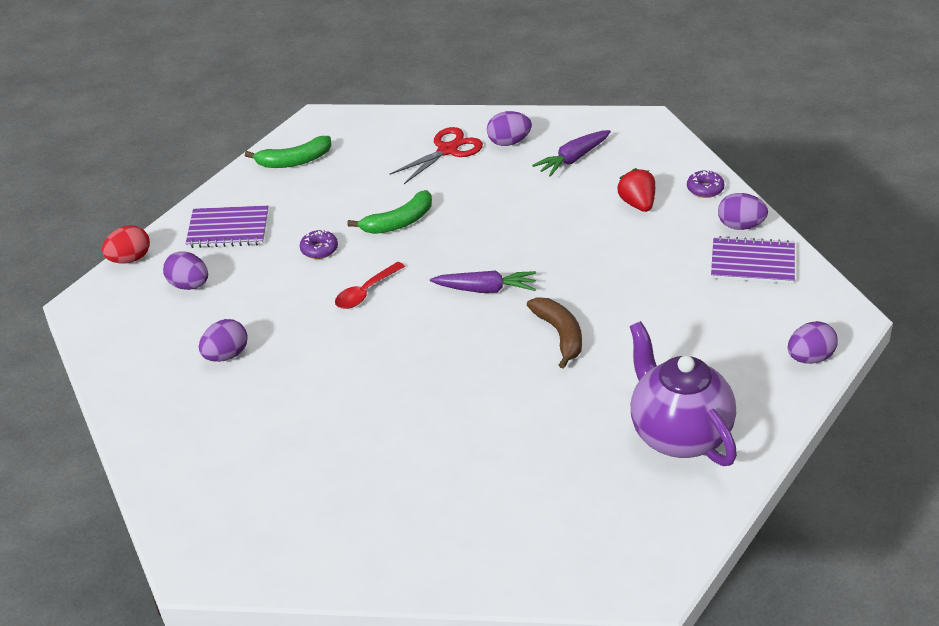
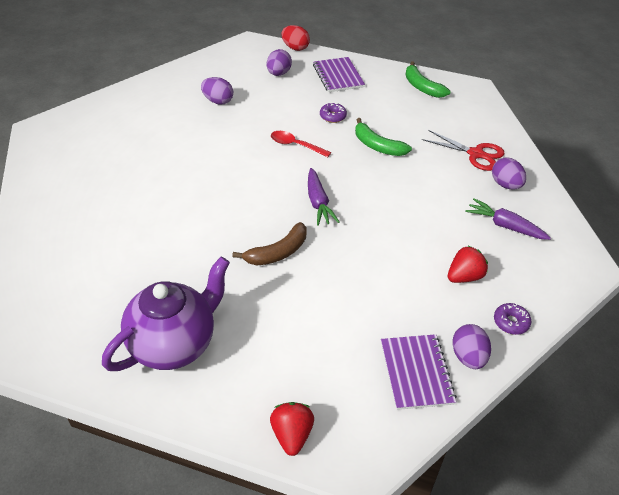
camera: 70 degrees right, 5 degrees up
purple egg [788,321,838,364] -> red strawberry [270,402,314,456]

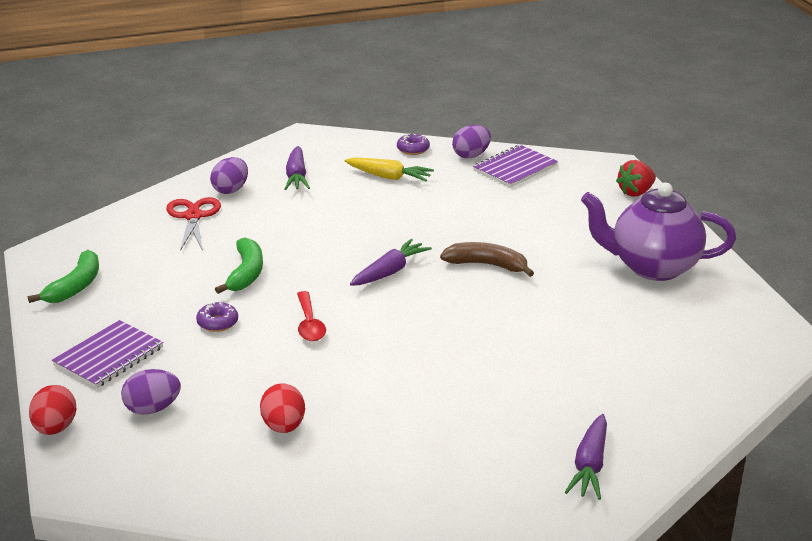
camera: 125 degrees left, 15 degrees down
purple egg [201,77,233,105] -> red egg [260,383,305,433]
red strawberry [448,245,488,283] -> yellow carrot [345,158,434,181]
none -> purple carrot [565,414,607,500]

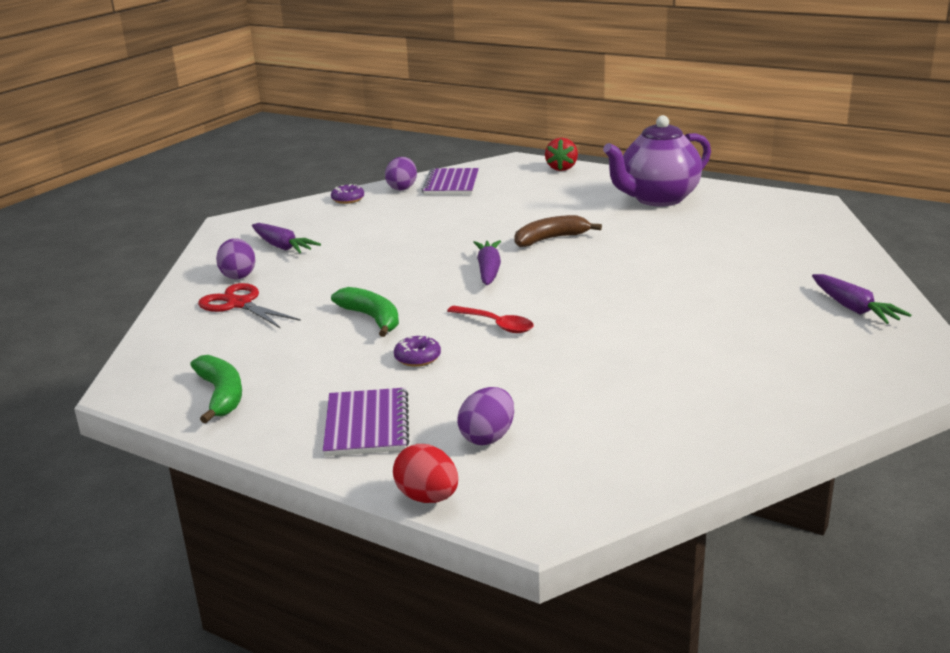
camera: 40 degrees left, 5 degrees down
red egg [260,383,305,433] -> none
yellow carrot [345,158,434,181] -> none

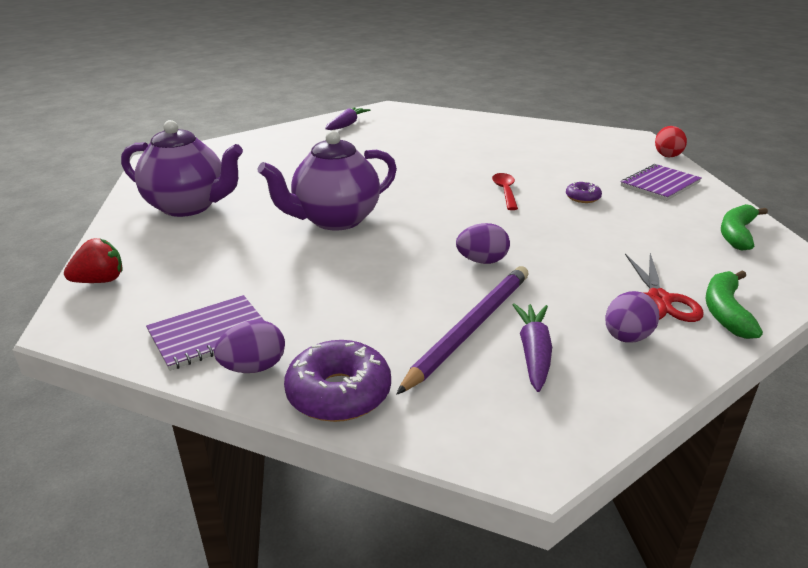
camera: 130 degrees left, 5 degrees up
purple donut [331,184,364,204] -> purple donut [284,340,391,422], size x1.86
green banana [331,287,399,337] -> green banana moved to [705,271,763,339]
purple egg [457,387,514,445] -> purple egg moved to [456,223,510,264]
purple carrot [473,240,501,285] -> none
brown banana [514,215,602,247] -> purple teapot [258,130,397,230]
none -> purple pencil [396,266,529,395]

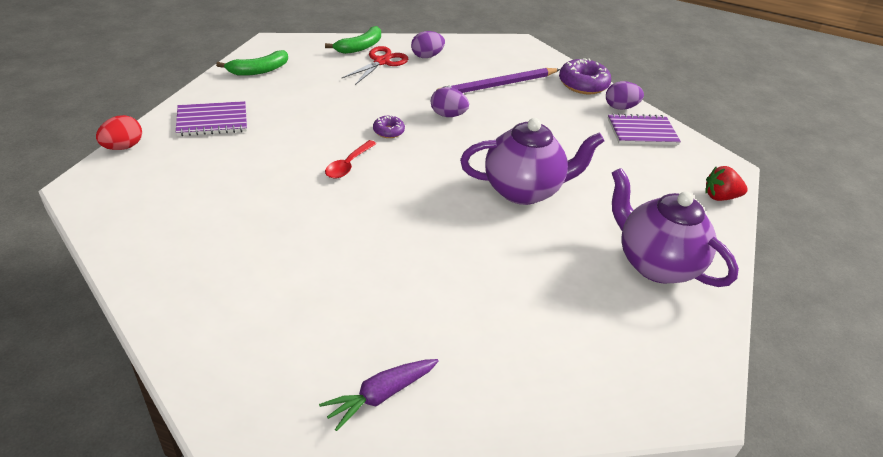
camera: 155 degrees left, 10 degrees up
purple carrot [513,303,552,392] -> none
purple donut [566,182,602,203] -> purple donut moved to [373,115,405,138]

